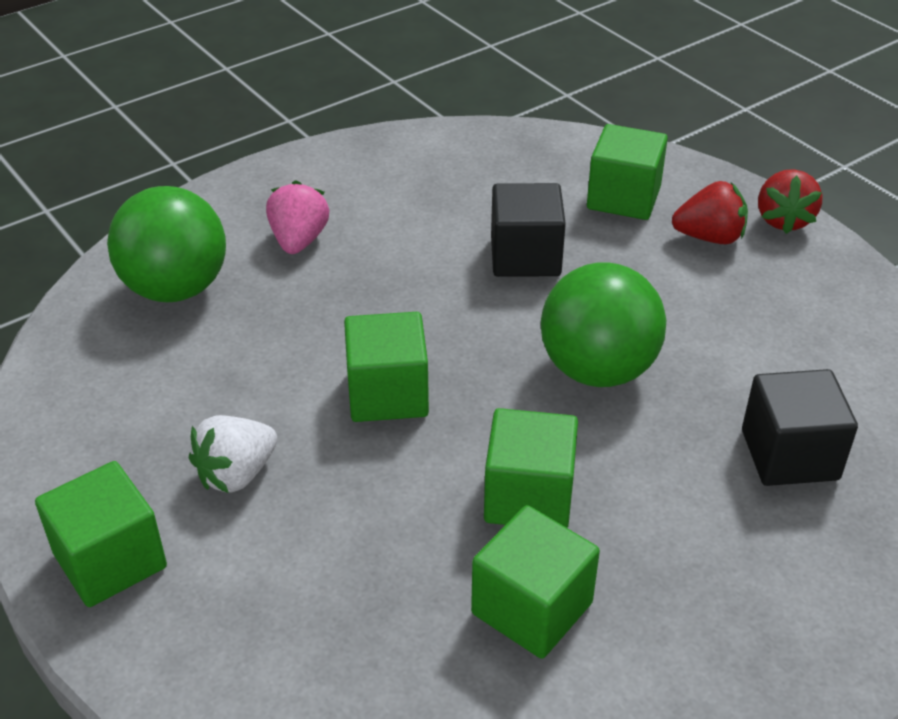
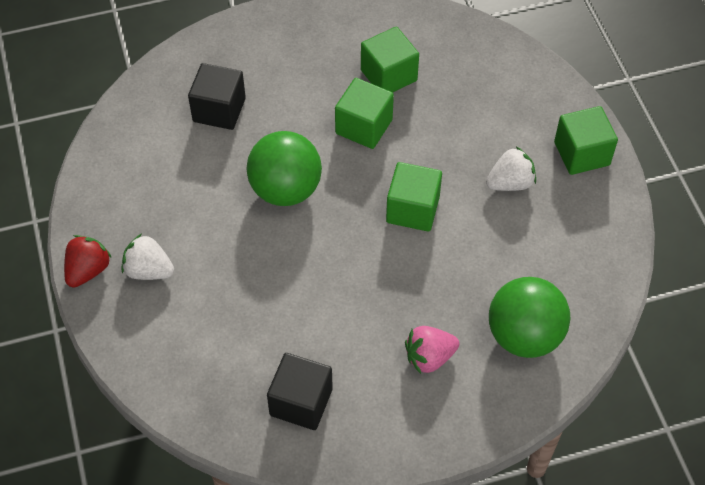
camera: 160 degrees left, 15 degrees up
pink strawberry [266,180,329,254] -> pink strawberry turned 45 degrees clockwise [405,326,459,374]
black cube [491,183,566,277] -> black cube moved to [267,353,333,430]
green cube [587,124,668,220] -> none
red strawberry [672,181,748,244] -> white strawberry [122,234,174,280]

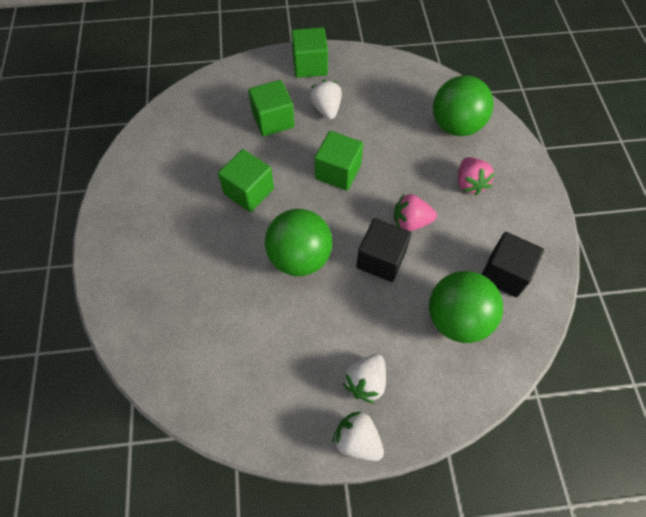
camera: 80 degrees left, 5 degrees up
red strawberry [64,235,112,288] -> white strawberry [333,411,384,461]
black cube [188,63,246,130] -> black cube moved to [356,218,411,282]
green cube [361,27,419,92] -> green cube moved to [248,80,294,137]
none -> pink strawberry [394,194,437,231]
none -> green ball [429,271,503,343]

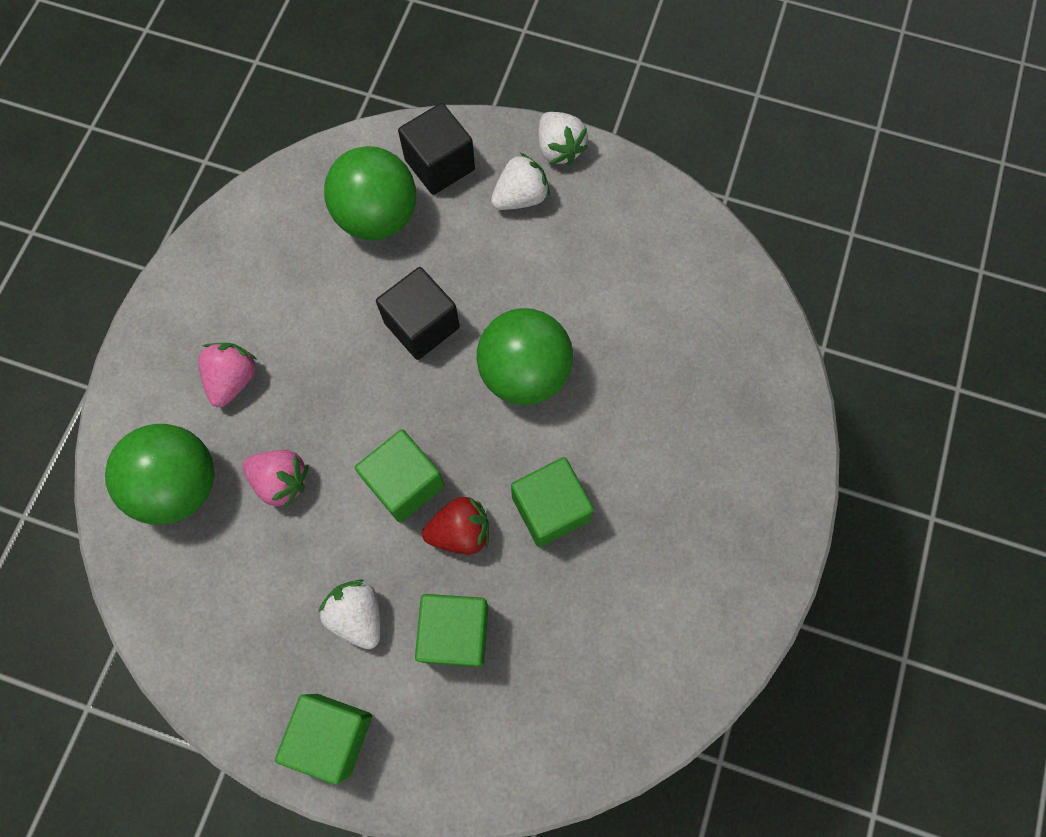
camera: 155 degrees left, 10 degrees up
white strawberry [309,80,342,120] -> white strawberry turned 135 degrees clockwise [318,580,380,649]
pink strawberry [394,194,437,231] -> pink strawberry moved to [243,450,309,508]
black cube [482,232,544,297] -> black cube moved to [398,103,475,195]
none -> red strawberry [422,497,489,555]

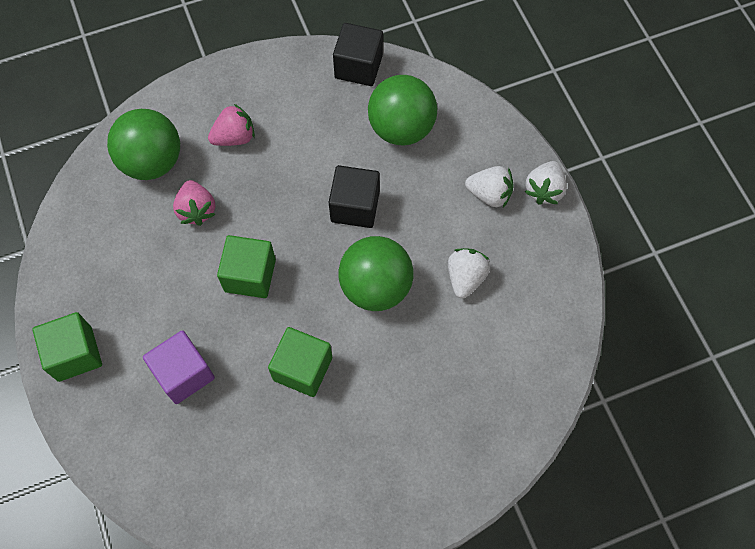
camera: 50 degrees right, 5 degrees down
white strawberry [318,580,380,649] -> white strawberry moved to [448,248,490,298]
black cube [398,103,475,195] -> black cube moved to [333,23,383,86]
green cube [415,594,489,667] -> purple cube [143,330,215,404]
red strawberry [422,497,489,555] -> none

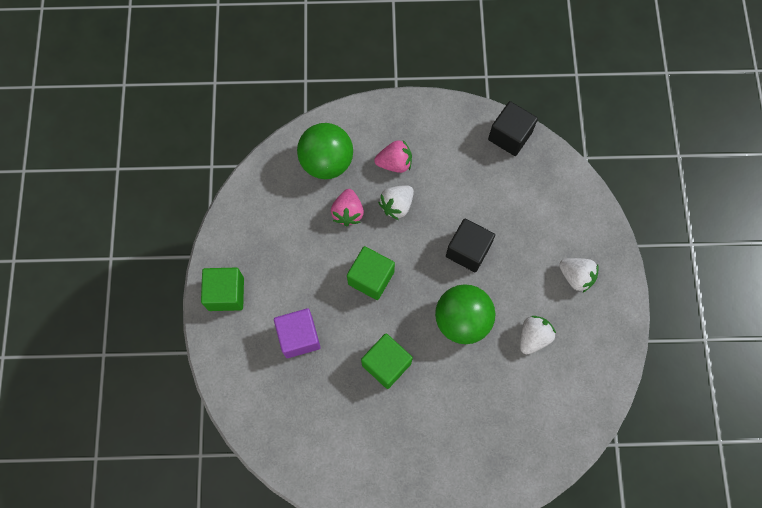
camera: 20 degrees right, 5 degrees up
green ball [368,75,437,146] -> none
white strawberry [525,161,567,205] -> white strawberry moved to [378,185,414,220]

